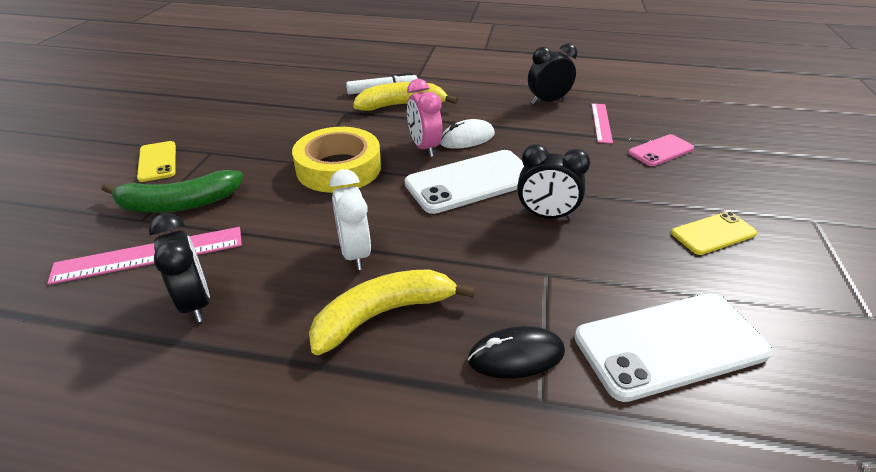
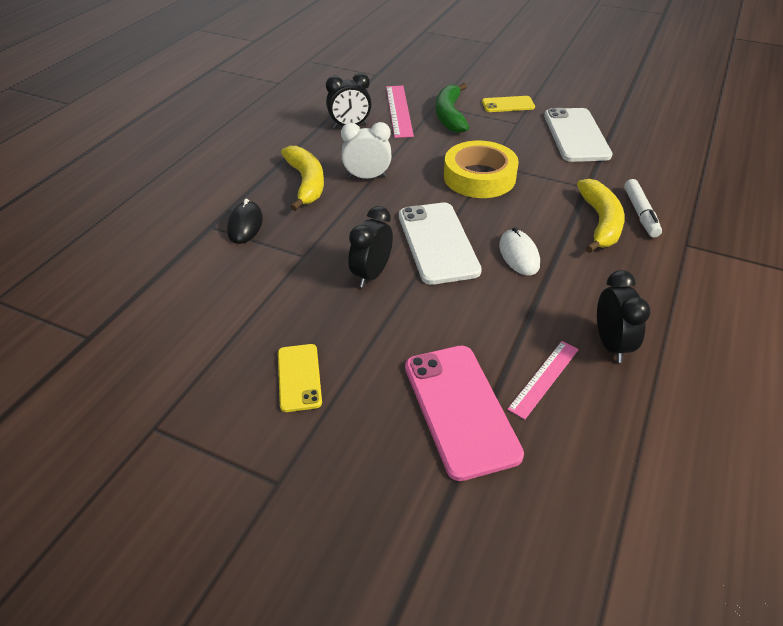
camera: 105 degrees right, 5 degrees up
pink clock [407,79,443,157] -> none
white phone [575,293,772,402] -> white phone moved to [544,108,612,162]
pink ruler [592,103,613,144] -> pink ruler turned 75 degrees counterclockwise [507,341,579,420]
pink phone [628,134,694,166] -> pink phone [405,346,524,481], size x1.78

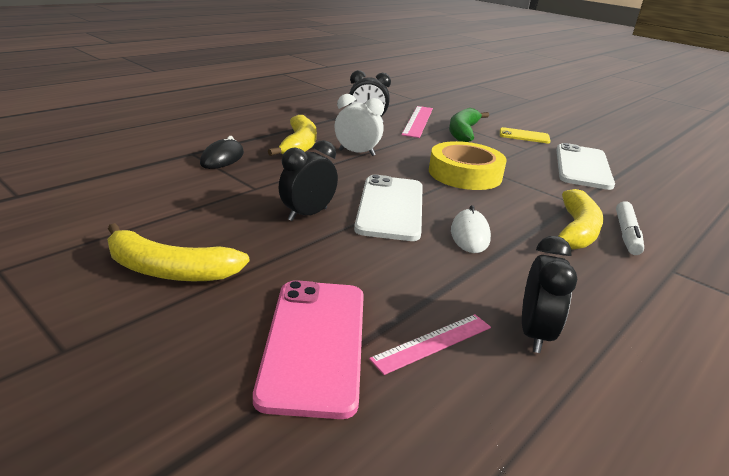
camera: 15 degrees right, 15 degrees down
yellow phone [278,344,322,412] -> yellow banana [107,223,249,281]

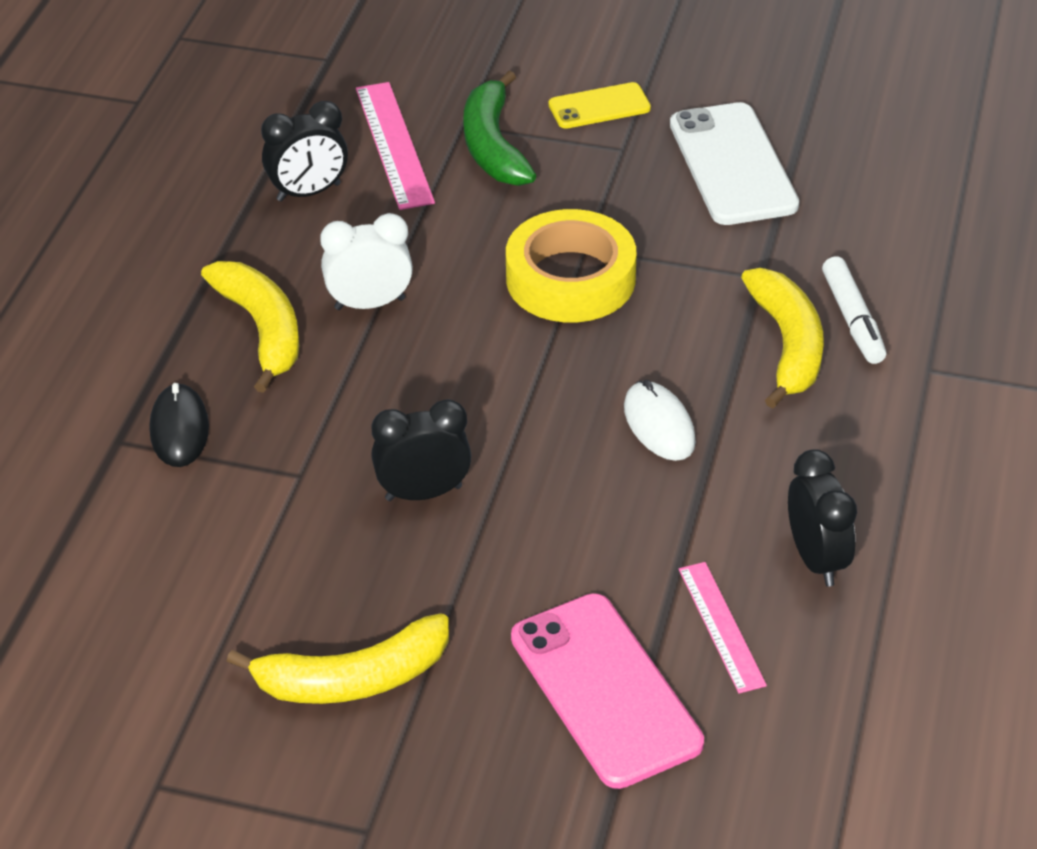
camera: 25 degrees left, 15 degrees up
black clock [279,140,338,221] -> black clock turned 60 degrees clockwise [371,399,471,501]
white phone [354,175,423,241] -> none
pink ruler [369,314,491,375] -> pink ruler turned 45 degrees counterclockwise [679,562,767,693]

